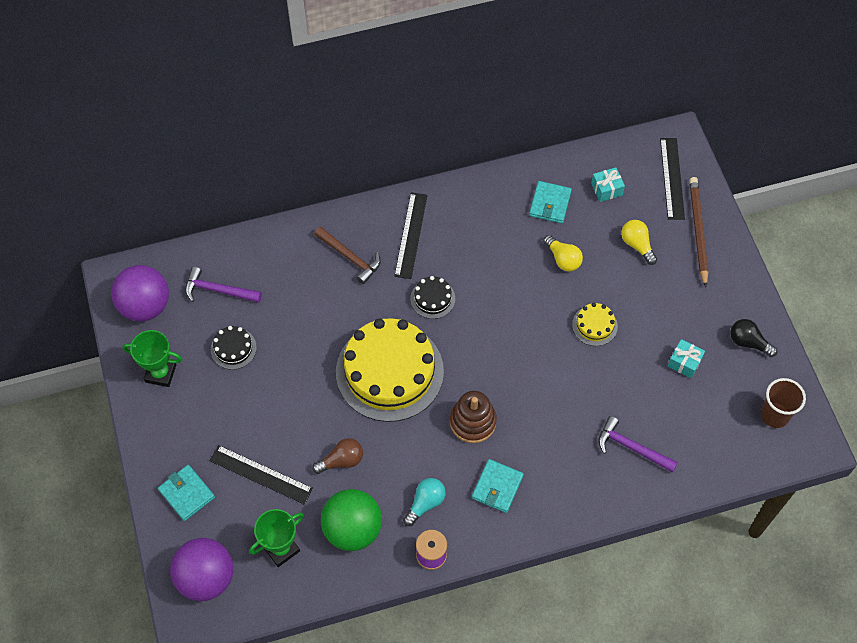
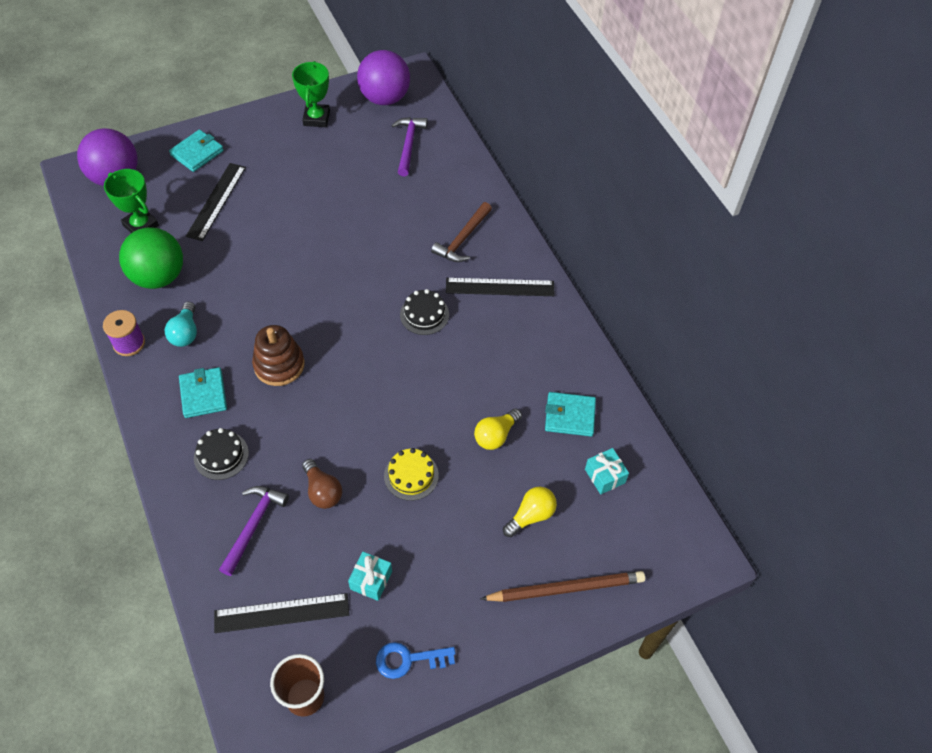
camera: 80 degrees right, 5 degrees down
black cake [211,326,257,370] -> black cake moved to [194,428,249,480]
brown light bulb [312,438,363,474] -> brown light bulb moved to [302,459,342,509]
yellow cake [336,318,444,422] -> none
turquoise light bulb [403,478,446,526] -> turquoise light bulb turned 60 degrees clockwise [165,302,197,347]
turquoise wallet [472,459,524,513] -> turquoise wallet turned 60 degrees clockwise [179,367,227,418]
black ruler [660,138,685,220] -> black ruler moved to [214,593,349,633]
black light bulb [730,319,777,357] -> blue key [376,642,456,679]

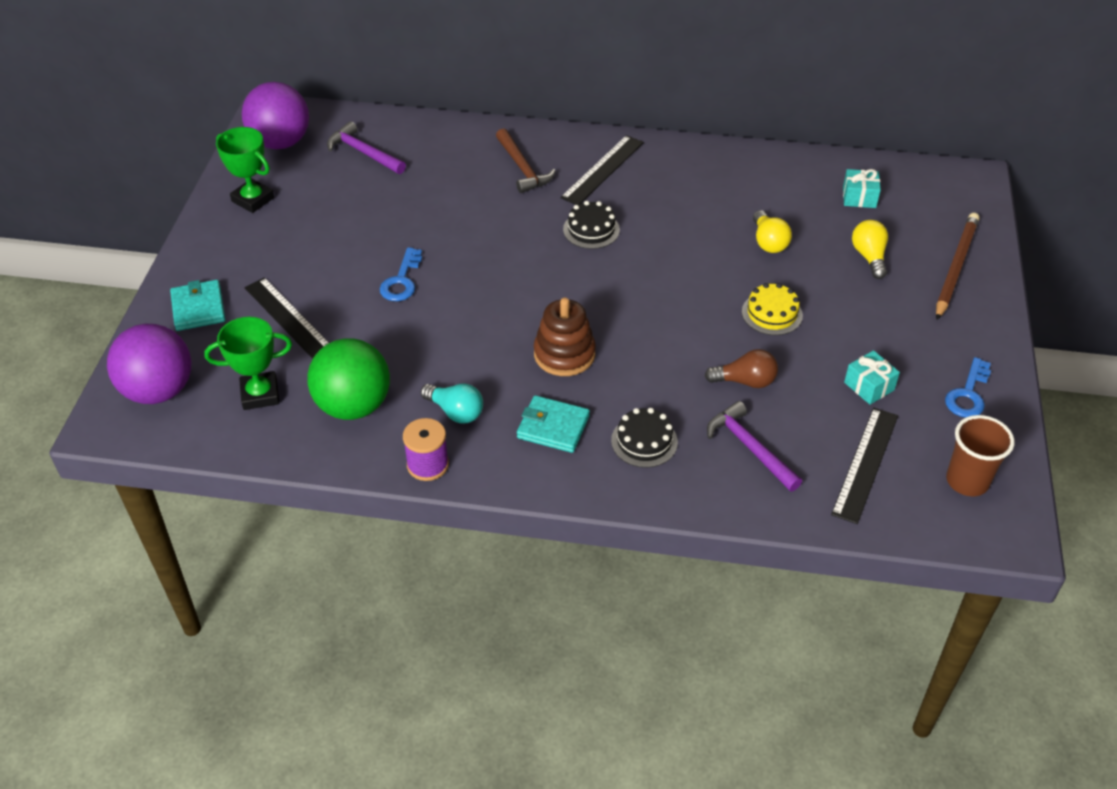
camera: 55 degrees left, 10 degrees down
turquoise wallet [545,392,596,437] -> none
none -> blue key [380,247,422,301]

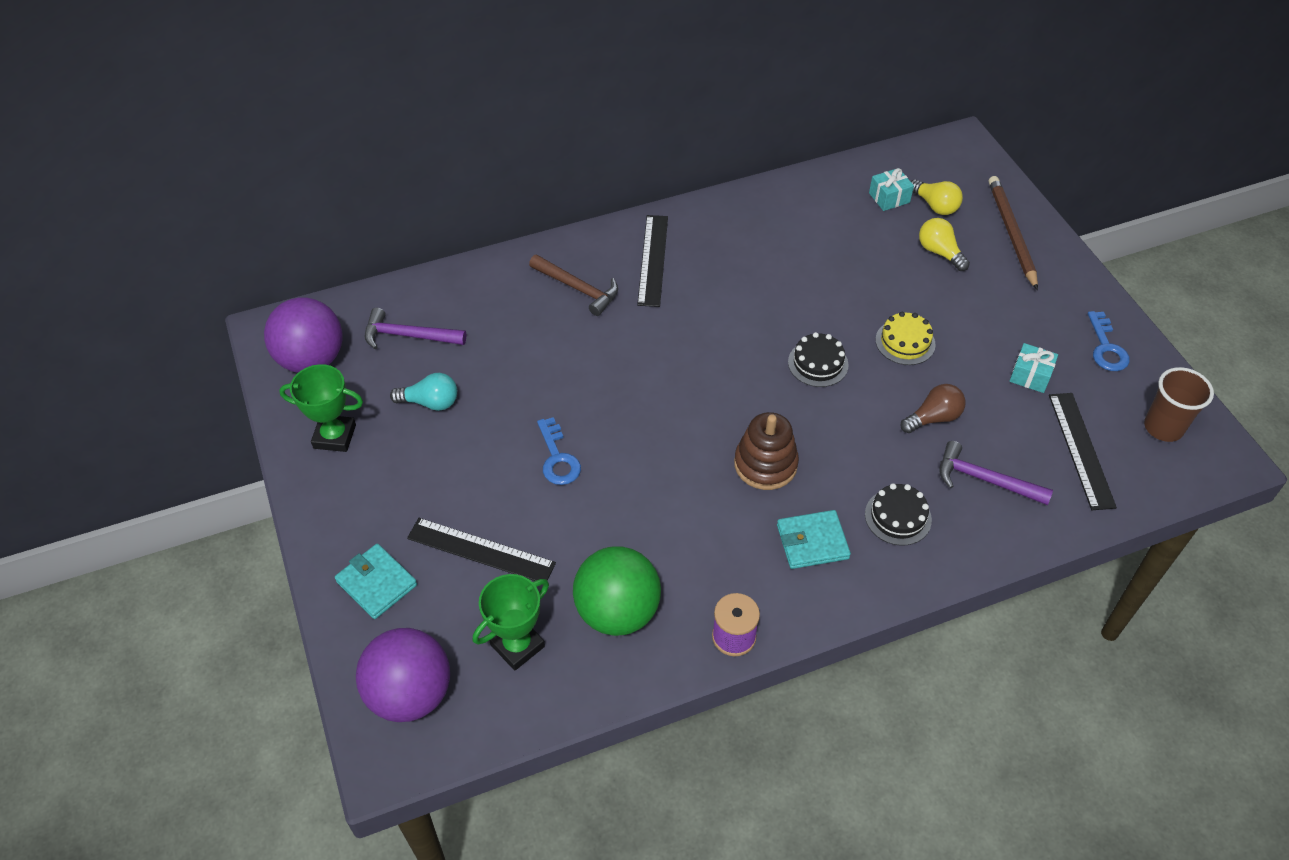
camera: 30 degrees left, 5 degrees up
turquoise light bulb [421,384,483,424] -> turquoise light bulb moved to [390,373,457,411]
black cake [563,201,620,249] -> black cake moved to [788,332,849,387]
yellow light bulb [753,210,792,253] -> yellow light bulb moved to [911,179,963,215]

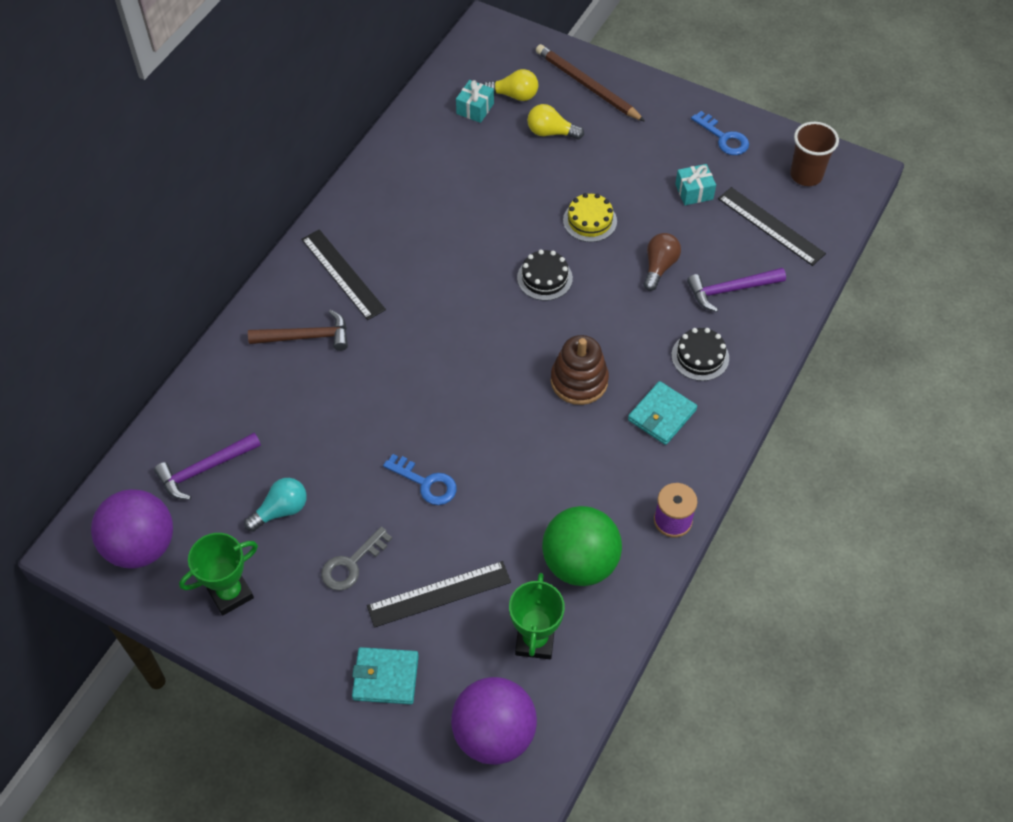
camera: 40 degrees left, 5 degrees up
none -> grey key [321,527,392,591]

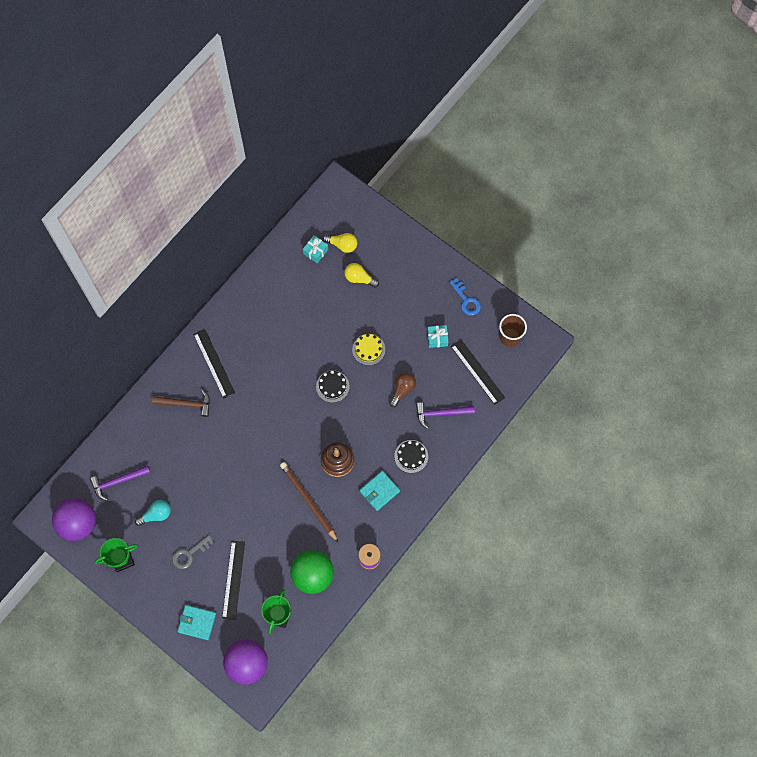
camera: 10 degrees right, 15 degrees up
black ruler [367,561,511,628] -> black ruler turned 75 degrees counterclockwise [222,541,245,620]
blue key [383,454,457,505] -> none
brown pencil [536,44,645,122] -> brown pencil moved to [280,462,339,543]

